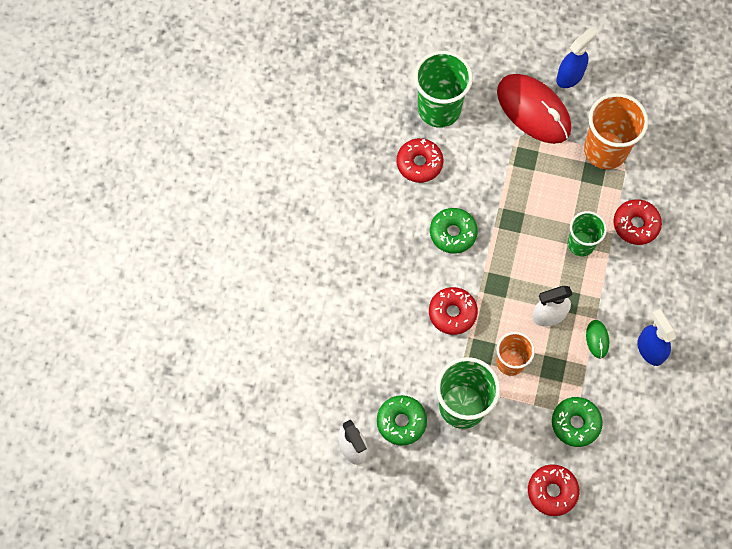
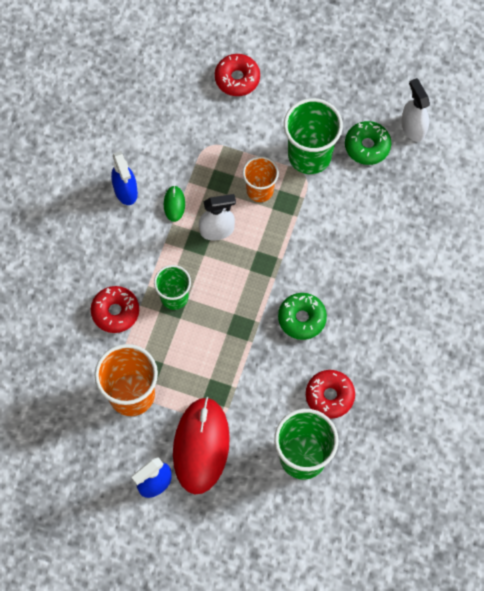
camera: 175 degrees left, 0 degrees up
red donut [429,287,478,335] -> none
red mouse [497,74,571,144] -> red mouse turned 45 degrees clockwise [173,397,230,494]
green donut [552,397,603,447] -> none

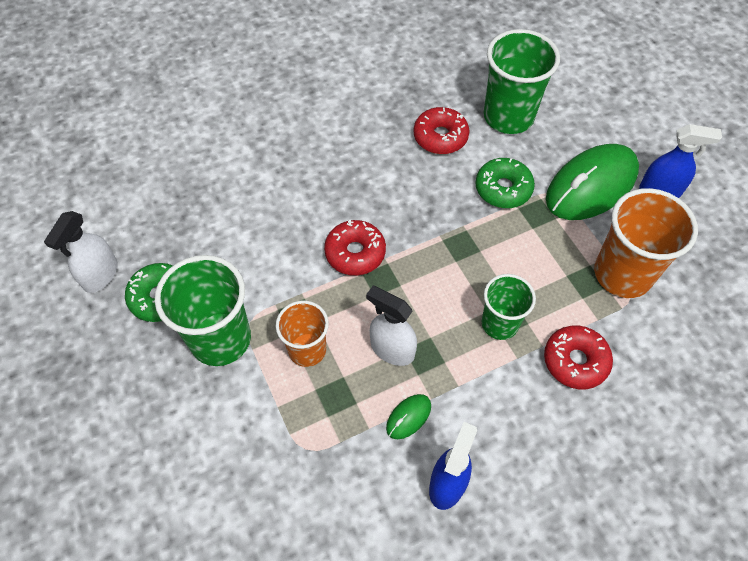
camera: 135 degrees left, 10 degrees down
red mouse [173,397,230,494] -> green mouse [546,144,639,220]
red donut [215,54,260,96] -> red donut moved to [324,220,386,276]
green donut [278,293,327,340] -> green donut moved to [475,158,535,208]

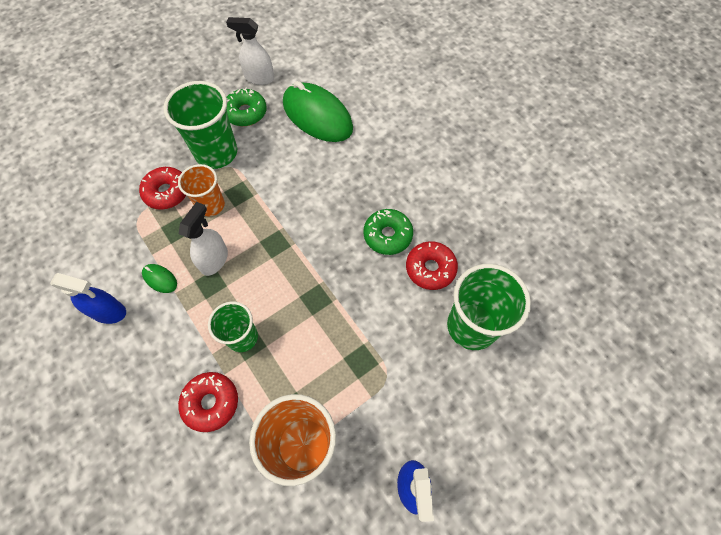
camera: 80 degrees right, 5 degrees up
red donut [324,220,386,276] -> red donut moved to [139,167,186,210]
green donut [475,158,535,208] -> green donut moved to [363,209,413,255]
green mouse [546,144,639,220] -> green mouse moved to [283,81,353,142]

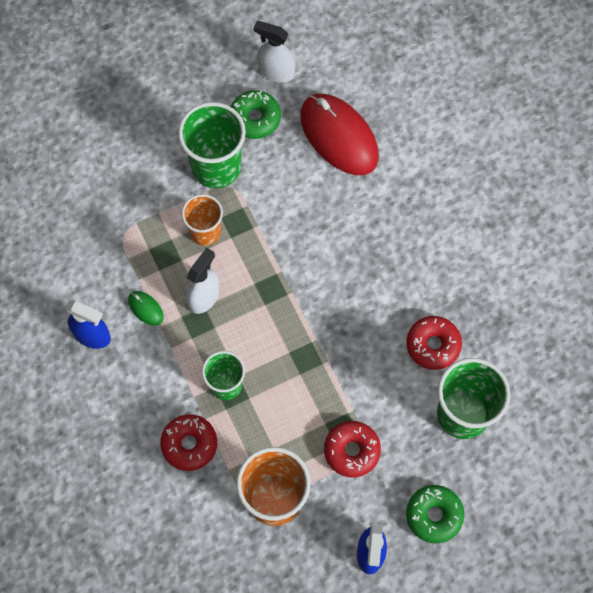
camera: 10 degrees right, 5 degrees up
red donut [139,167,186,210] -> red donut moved to [324,421,381,478]
green mouse [283,81,353,142] -> red mouse [300,94,379,175]
green donut [363,209,413,255] -> green donut moved to [406,485,464,543]

